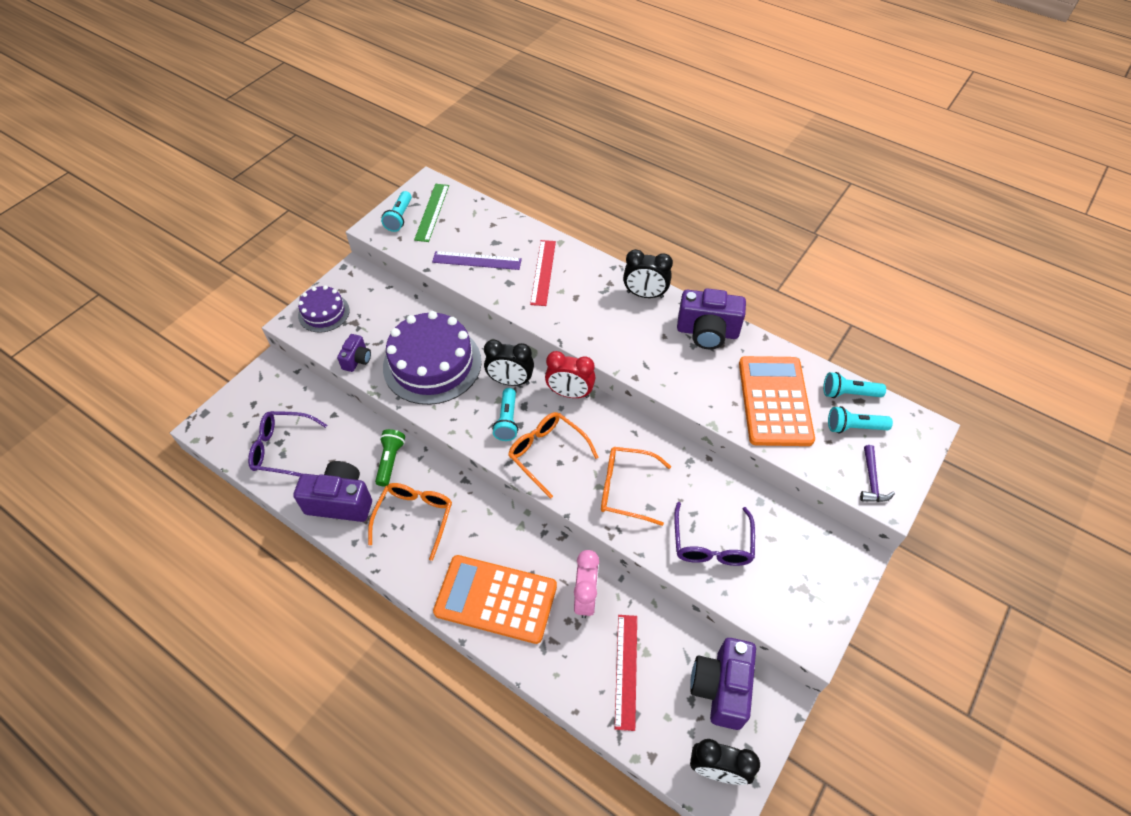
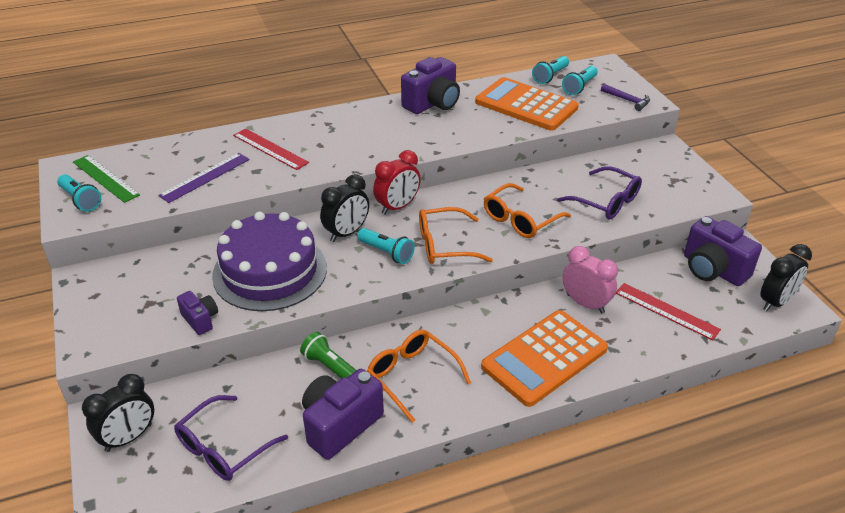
camera: 55 degrees left, 15 degrees down
purple cake [298,285,350,333] -> none
black clock [623,249,673,298] -> black clock moved to [82,374,154,452]

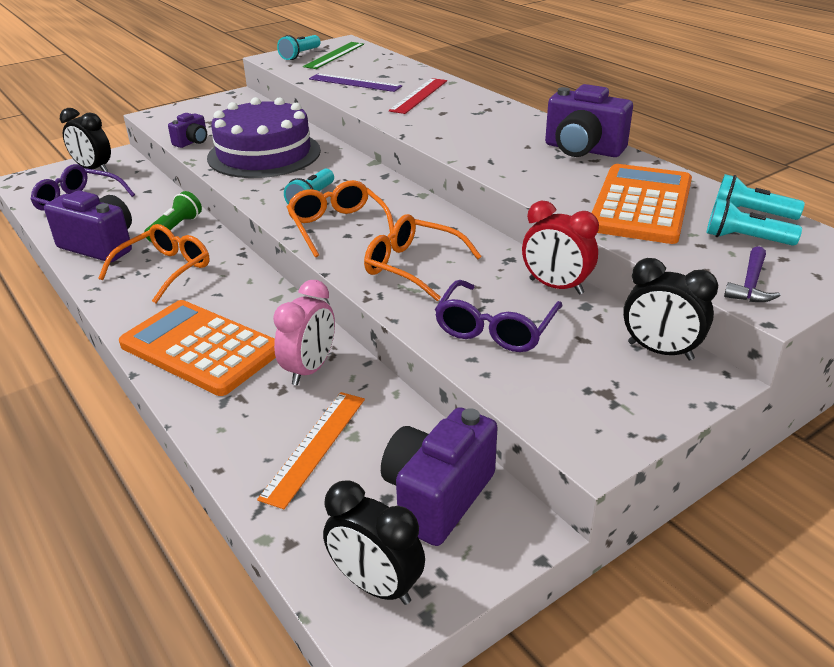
camera: 75 degrees right, 5 degrees down
black clock [320,174,369,242] -> black clock moved to [623,258,718,361]
red clock [373,150,421,215] -> red clock moved to [522,201,599,295]
red ruler [616,283,721,340] -> orange ruler [257,392,365,509]

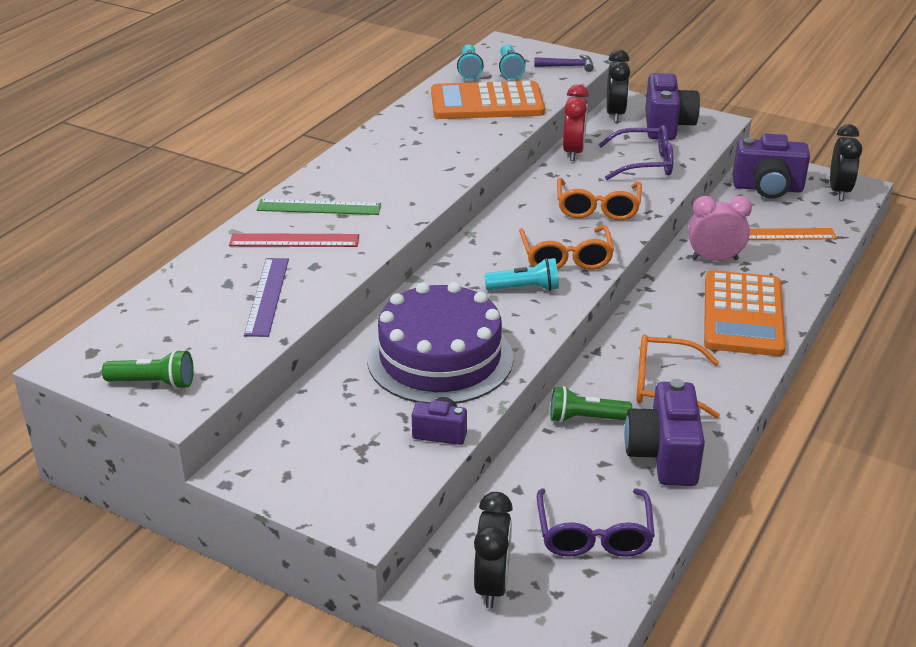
camera: 115 degrees left, 0 degrees up
turquoise flashlight [277,35,321,60] -> green flashlight [102,350,194,389]
orange glasses [287,180,394,257] -> orange glasses turned 45 degrees counterclockwise [519,225,614,270]
green ruler [303,42,364,69] -> green ruler moved to [256,199,381,215]
purple camera [545,84,633,157] -> purple camera moved to [645,73,700,140]

